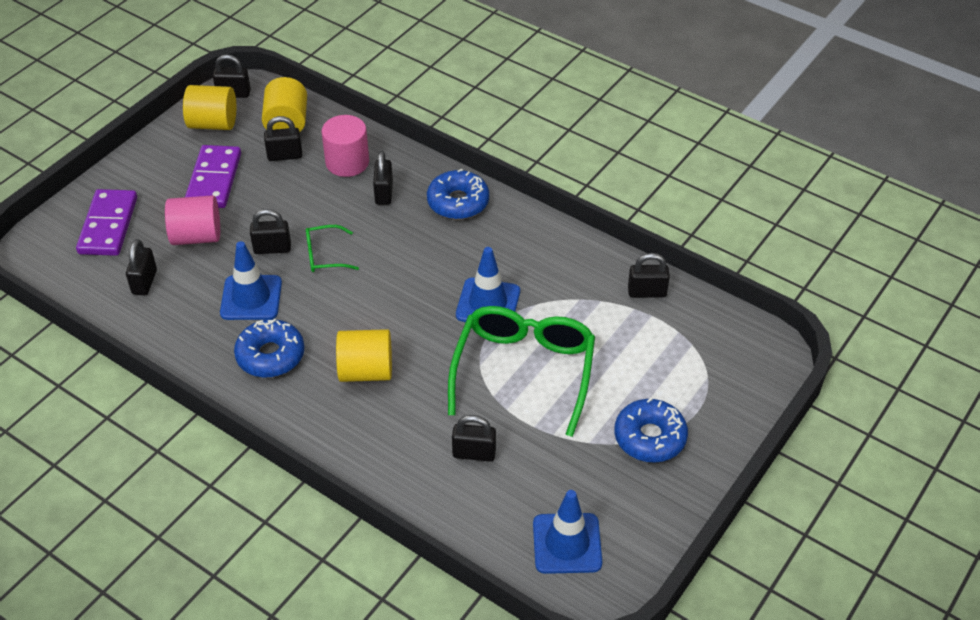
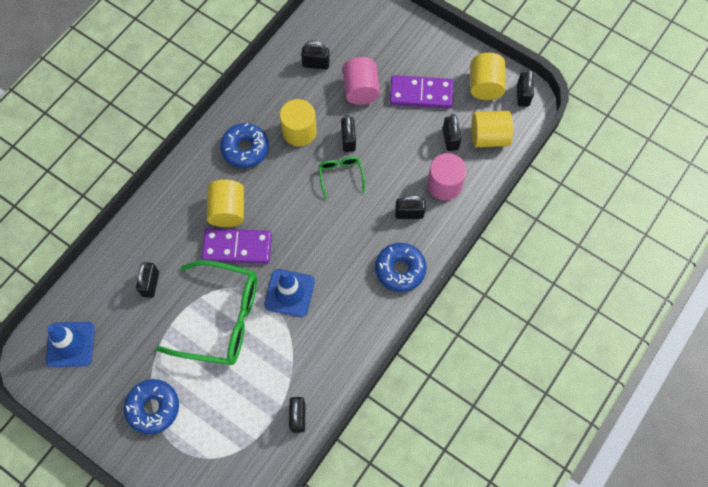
camera: 90 degrees right, 20 degrees up
purple domino [76,189,137,256] -> purple domino moved to [202,228,272,264]
blue traffic cone [220,241,282,320] -> yellow cylinder [280,99,317,146]

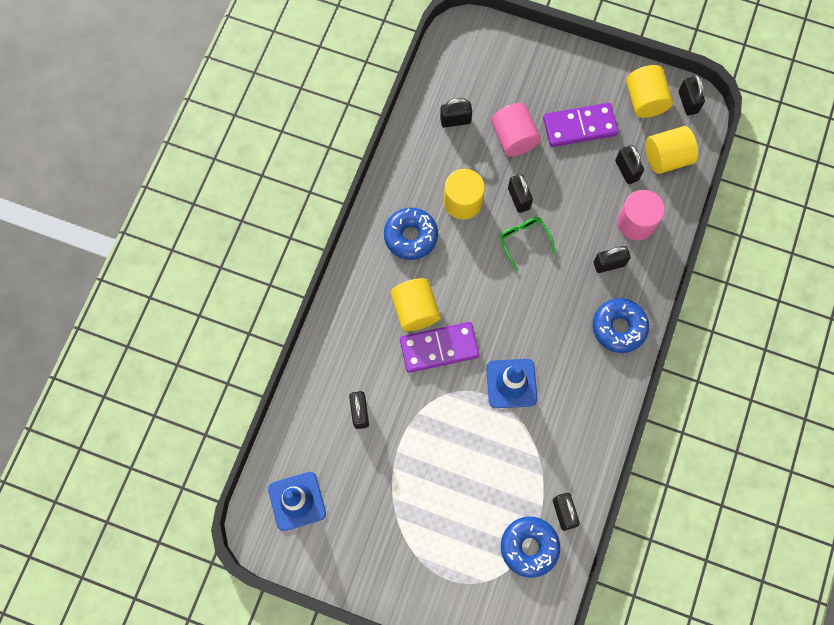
camera: 15 degrees left, 5 degrees up
blue donut [124,379,179,434] -> blue donut moved to [501,516,560,578]
green glasses [156,260,257,365] -> none

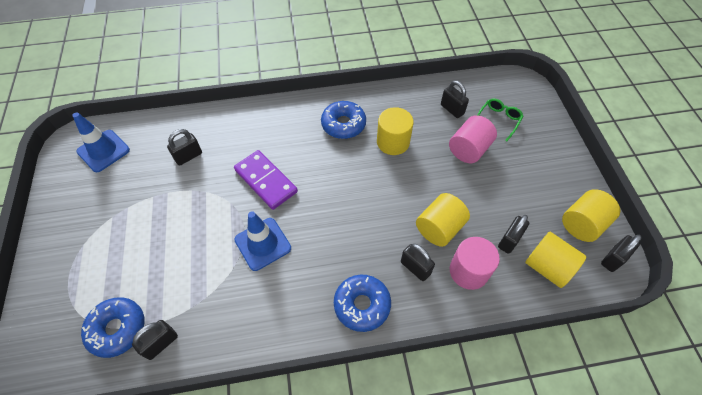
camera: 60 degrees right, 15 degrees down
yellow cylinder [391,278,441,331] -> yellow cylinder moved to [416,193,470,247]
green glasses [499,217,555,271] -> green glasses moved to [477,98,523,141]
black padlock [508,173,533,213] -> none
purple domino [543,103,618,147] -> none

